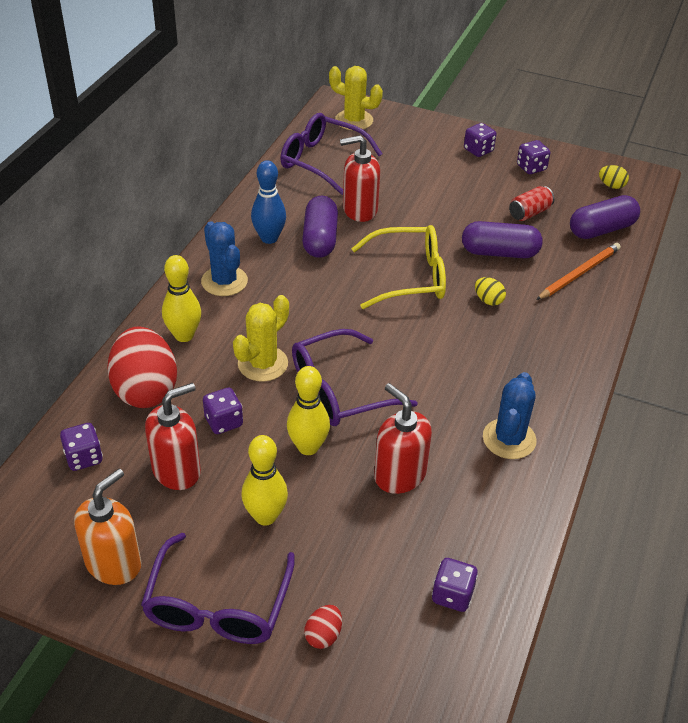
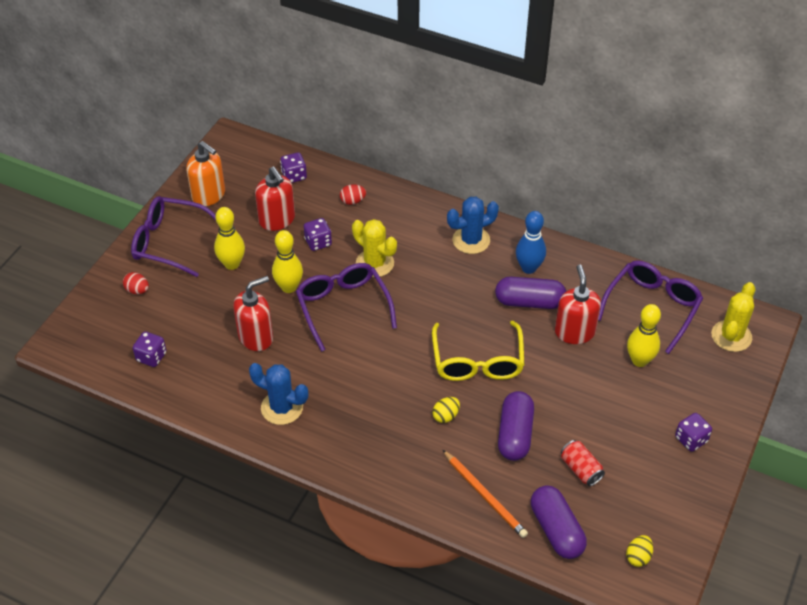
camera: 95 degrees right, 5 degrees up
red egg [107,326,177,408] -> red egg [340,184,366,205], size x0.42
yellow bowling pin [162,255,201,342] -> yellow bowling pin moved to [627,304,661,367]
purple dice [517,140,550,174] -> none

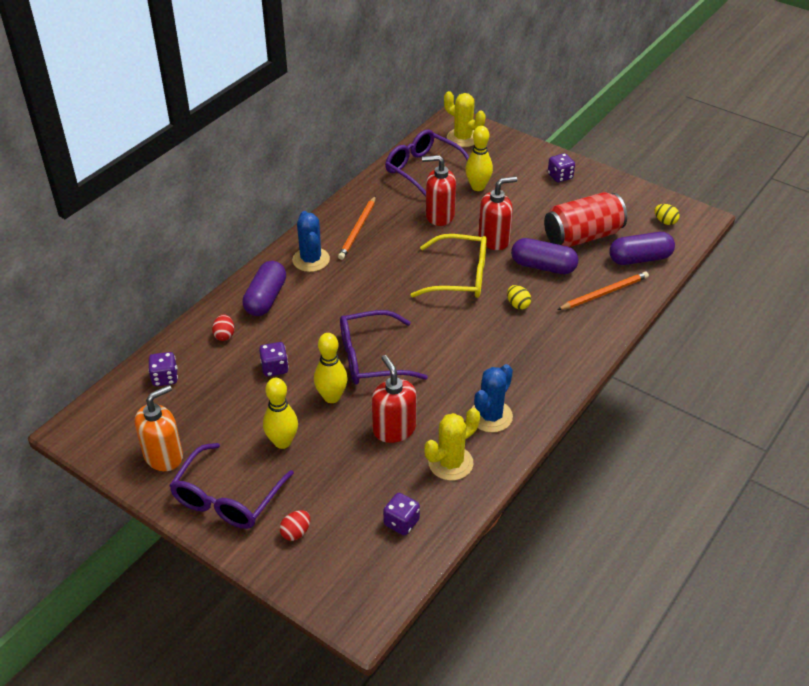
camera: 80 degrees left, 5 degrees down
red soap dispenser [255,167,295,231] -> red soap dispenser moved to [479,177,517,250]
yellow cactus [352,219,397,277] -> yellow cactus moved to [424,408,480,481]
purple capsule [495,277,566,309] -> purple capsule moved to [242,261,286,316]
blue bowling pin [516,211,546,274] -> orange pencil [338,196,376,260]
red can [561,440,605,486] -> red can [544,192,627,247], size x2.02

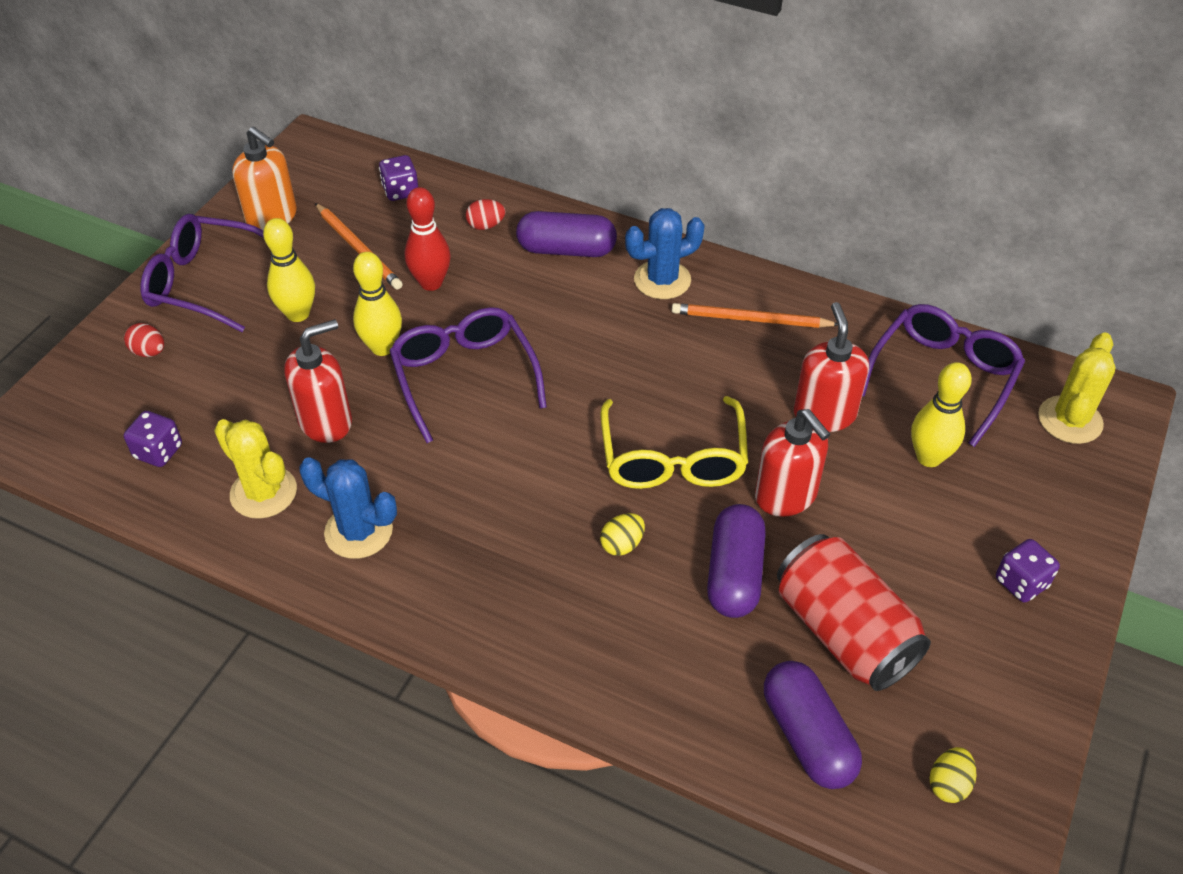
camera: 80 degrees right, 5 degrees up
purple dice [259,342,289,377] -> red bowling pin [405,187,451,291]
orange pencil [557,272,649,310] -> orange pencil moved to [315,203,403,290]

